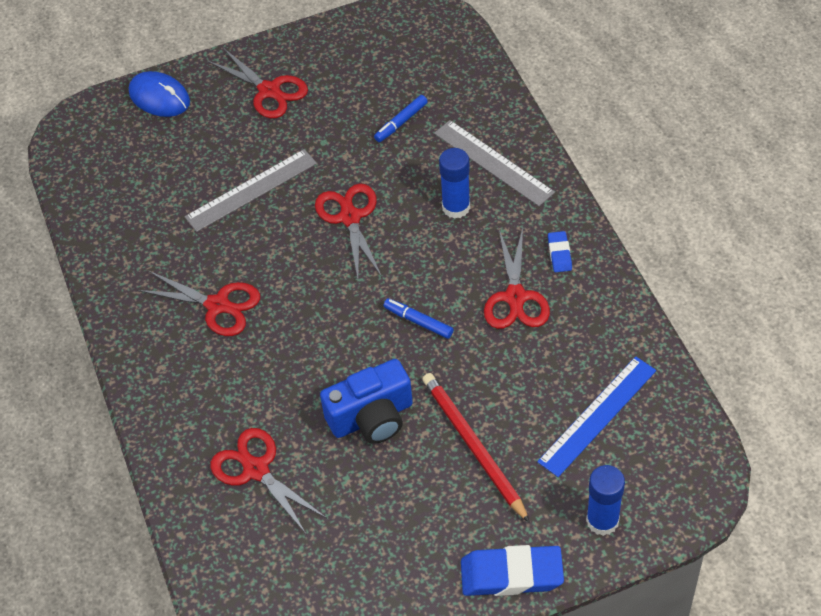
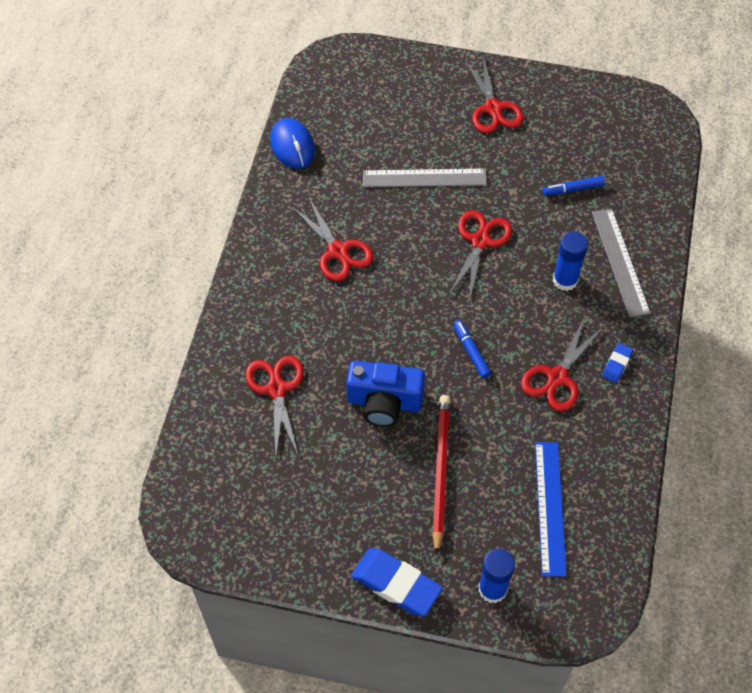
camera: 30 degrees right, 5 degrees up
blue mouse [129,71,190,117] -> blue mouse moved to [270,118,315,169]
blue ruler [537,356,656,477] -> blue ruler turned 75 degrees counterclockwise [535,442,567,577]

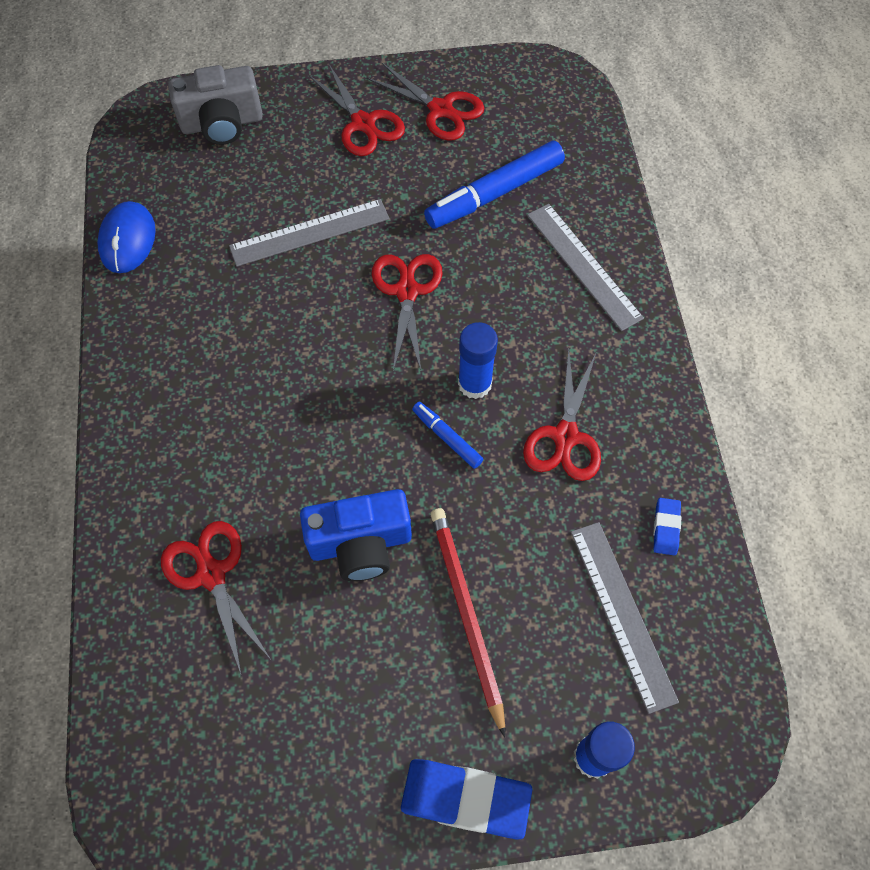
camera: 20 degrees left, 5 degrees up
blue mouse [270,118,315,169] -> blue mouse turned 45 degrees clockwise [97,201,156,273]
red scissors [291,196,374,282] -> red scissors moved to [367,62,484,141]
blue ruler [535,442,567,577] -> grey ruler [571,522,679,714]
blue marker [543,176,605,196] -> blue marker [424,140,565,229], size x1.98
blue glue stick [553,232,588,291] -> blue glue stick moved to [458,322,498,399]
blue eraser [602,343,633,383] -> blue eraser moved to [654,498,681,556]
none -> grey camera [168,65,263,145]

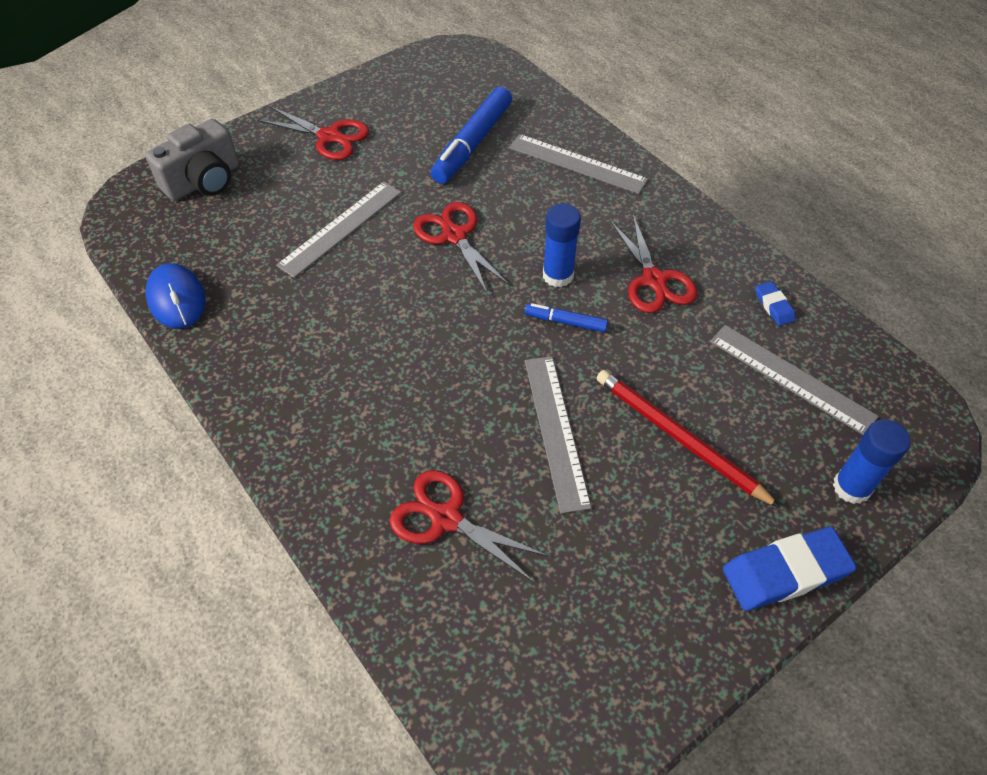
camera: 30 degrees left, 10 degrees down
blue camera [300,489,412,581] -> grey ruler [525,356,592,514]
red scissors [367,62,484,141] -> none

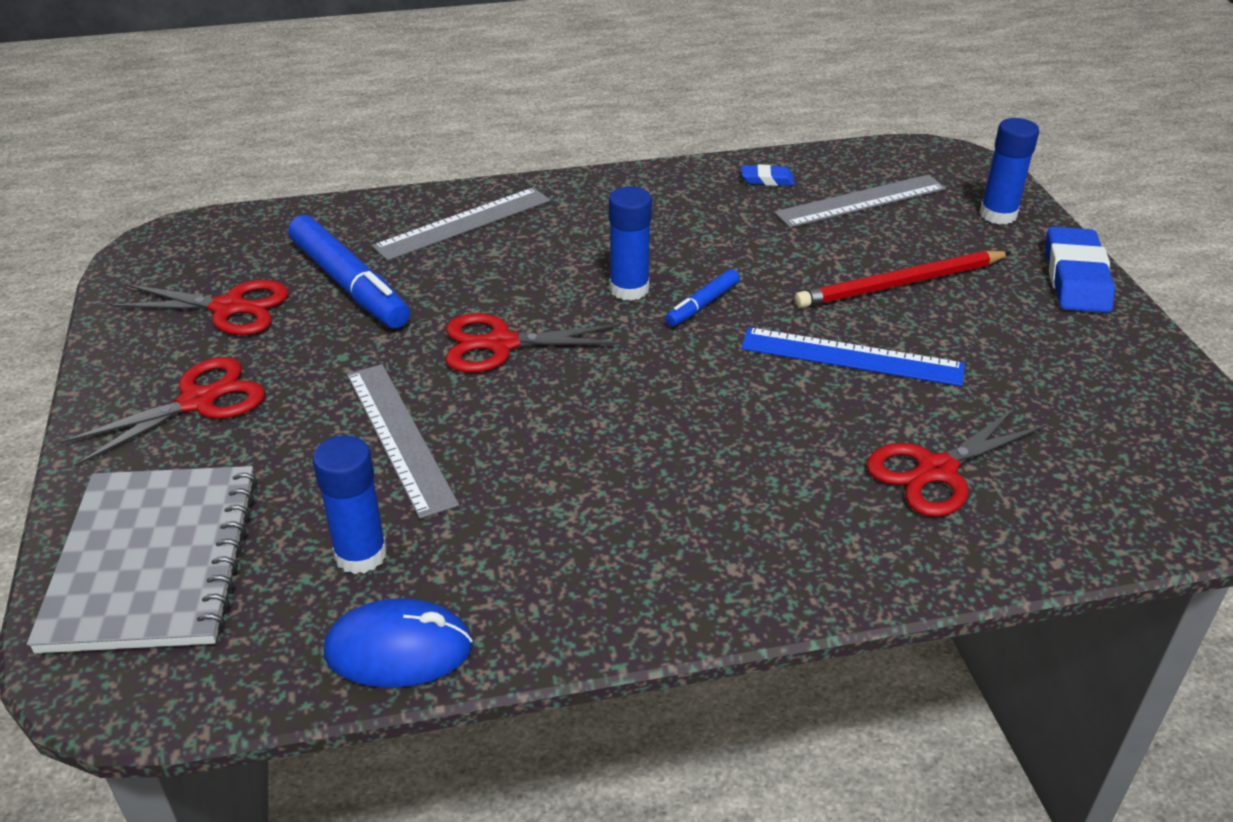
camera: 65 degrees left, 15 degrees down
grey camera [145,119,239,201] -> grey notebook [27,466,257,653]
grey ruler [525,356,592,514] -> blue ruler [741,327,965,386]
red scissors [610,214,697,313] -> red scissors moved to [110,280,289,335]
none -> blue glue stick [312,435,387,574]

